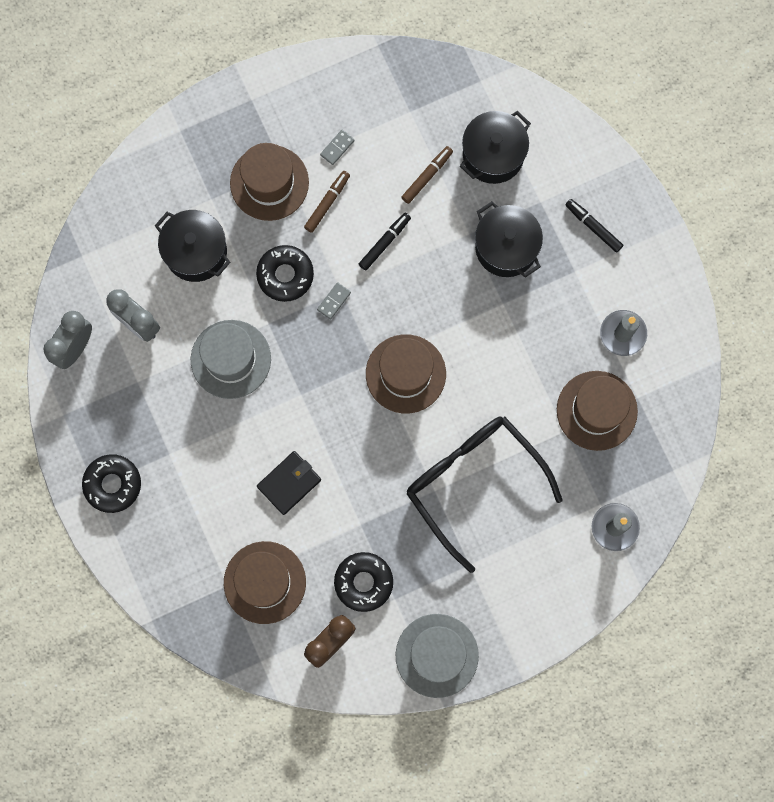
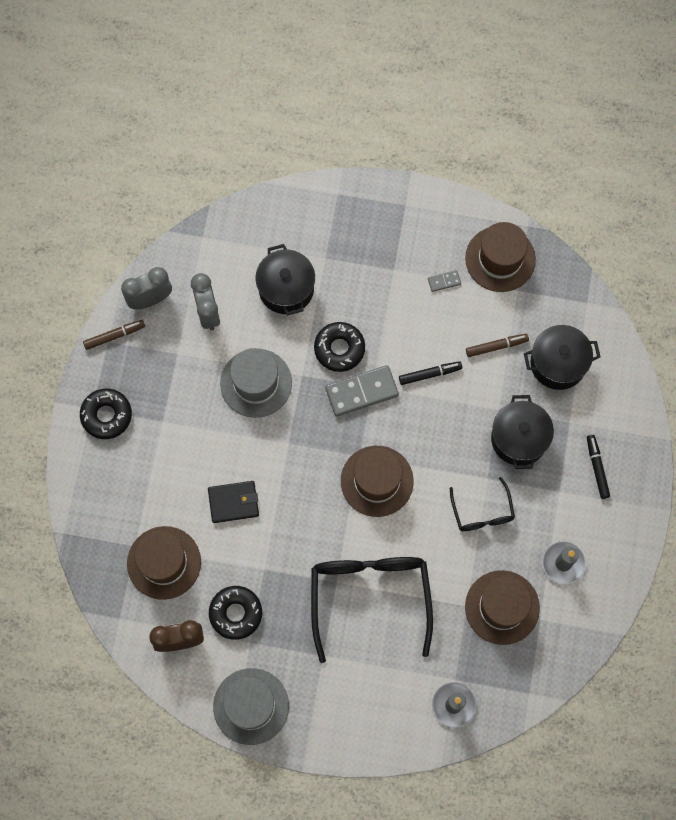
camera: 35 degrees right, 5 degrees down
brown hat [230,143,309,221] -> brown hat moved to [465,222,536,292]
brown marker [304,171,350,233] -> brown marker moved to [83,320,145,350]
grey domino [317,282,351,320] -> grey domino [325,365,399,417], size x2.14
none -> black glasses [450,477,515,531]

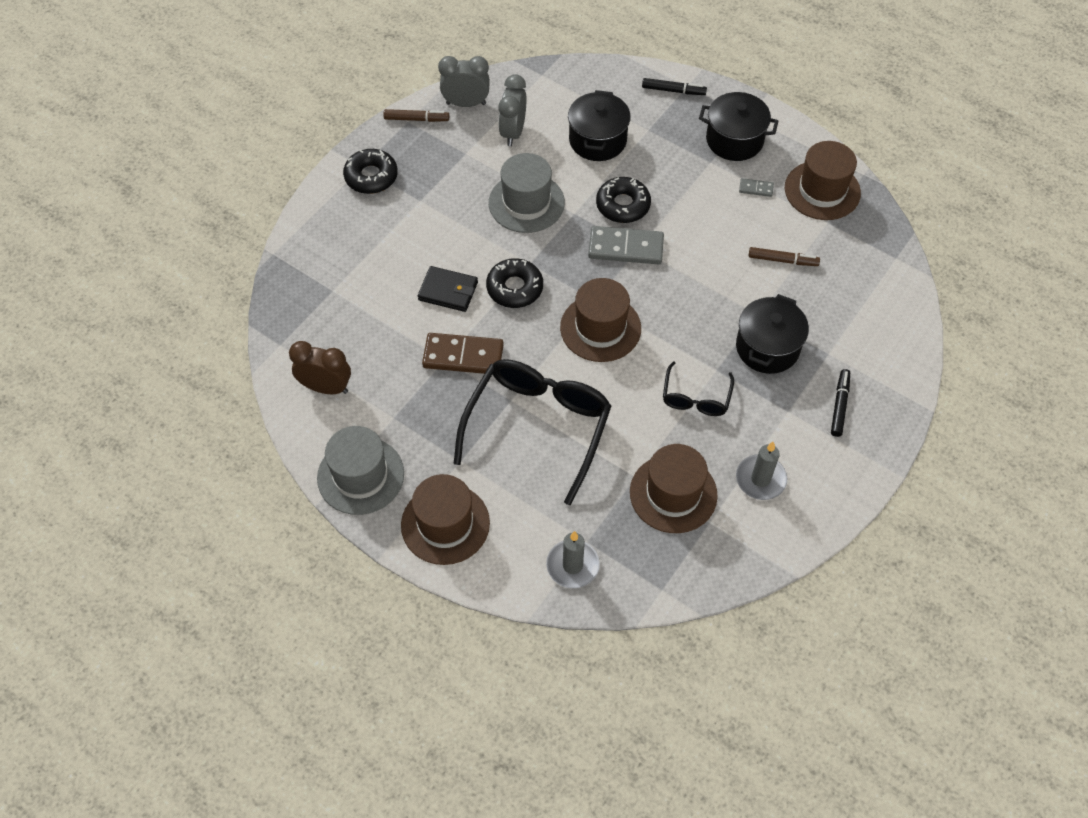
camera: 25 degrees right, 15 degrees down
brown hat [127,526,201,600] -> brown hat moved to [401,474,490,565]
black donut [209,586,262,640] -> black donut moved to [486,258,543,308]
black marker [399,361,462,385] -> black marker moved to [642,78,707,95]
black pot [524,325,600,390] -> black pot moved to [699,92,778,161]
none -> brown domino [422,333,504,374]

